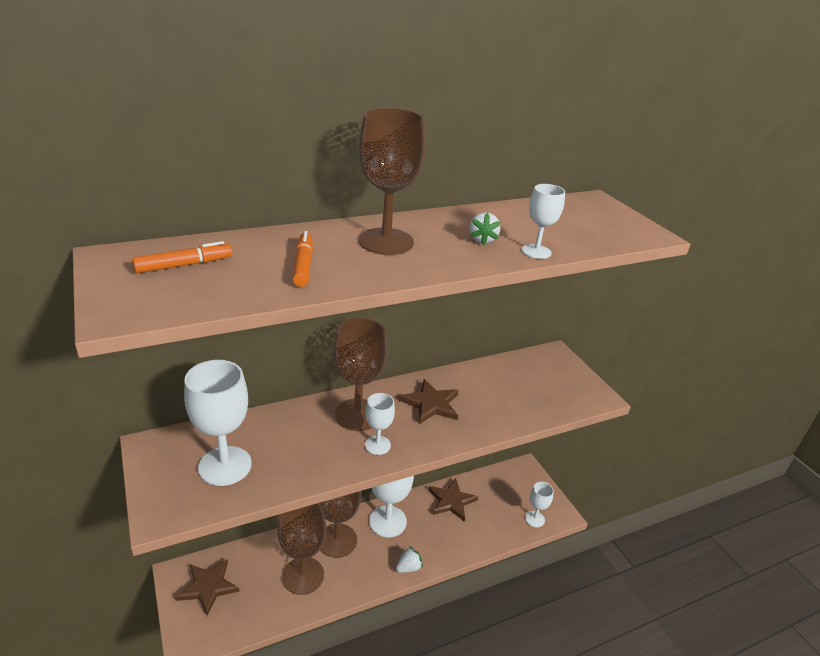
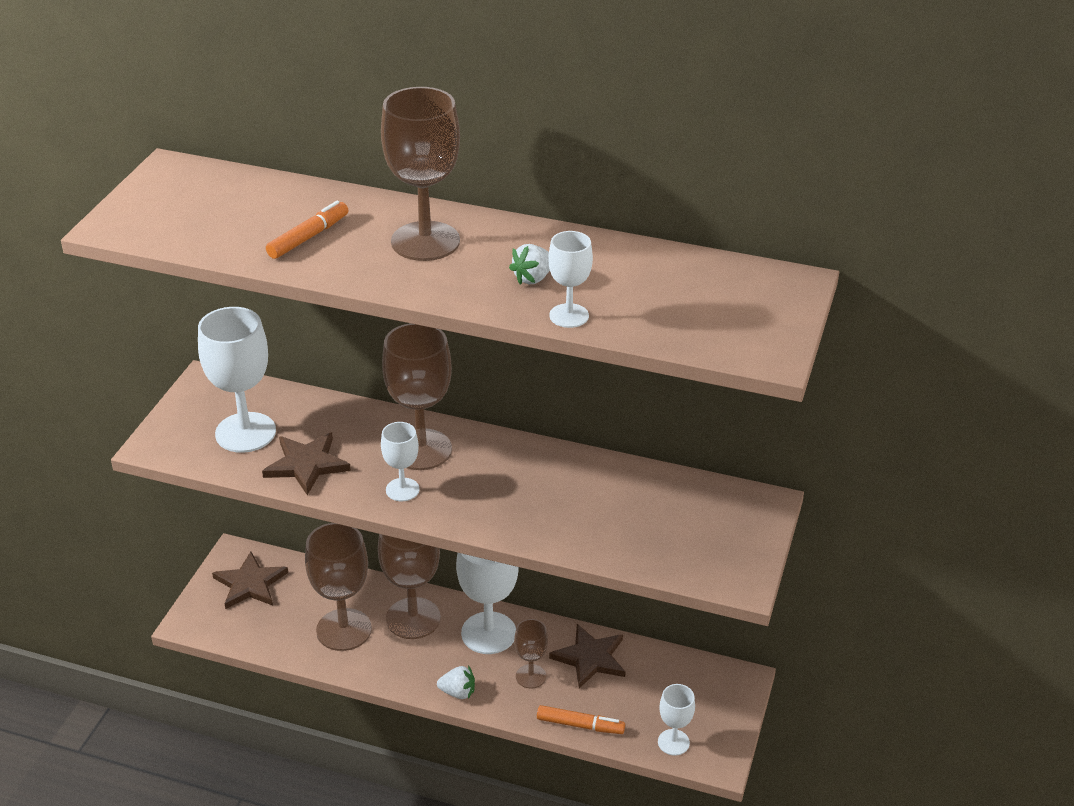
camera: 45 degrees right, 5 degrees up
orange marker [132,241,232,273] -> orange marker moved to [537,705,625,734]
brown star [399,379,459,424] -> brown star moved to [262,432,351,495]
none -> brown goblet [514,619,548,688]

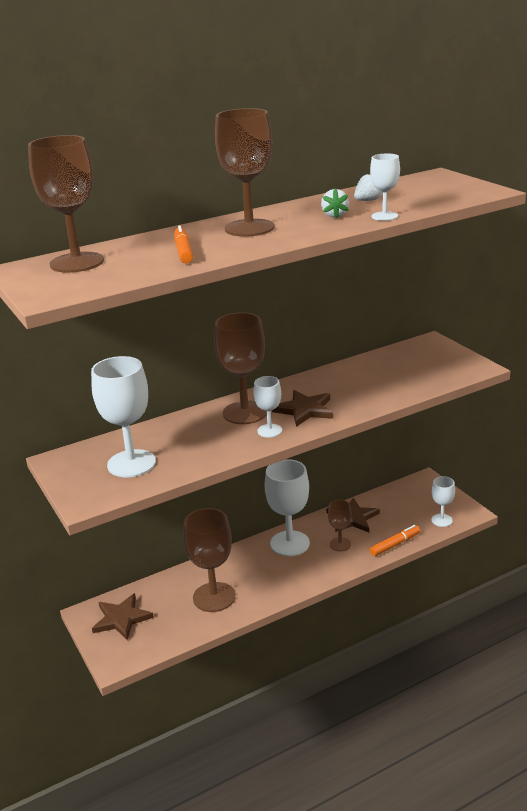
camera: 45 degrees left, 10 degrees down
brown star [262,432,351,495] -> brown star moved to [272,390,333,427]
brown goblet [378,534,441,639] -> brown goblet moved to [28,135,104,273]
white strawberry [437,665,475,699] -> white strawberry moved to [354,174,383,201]

